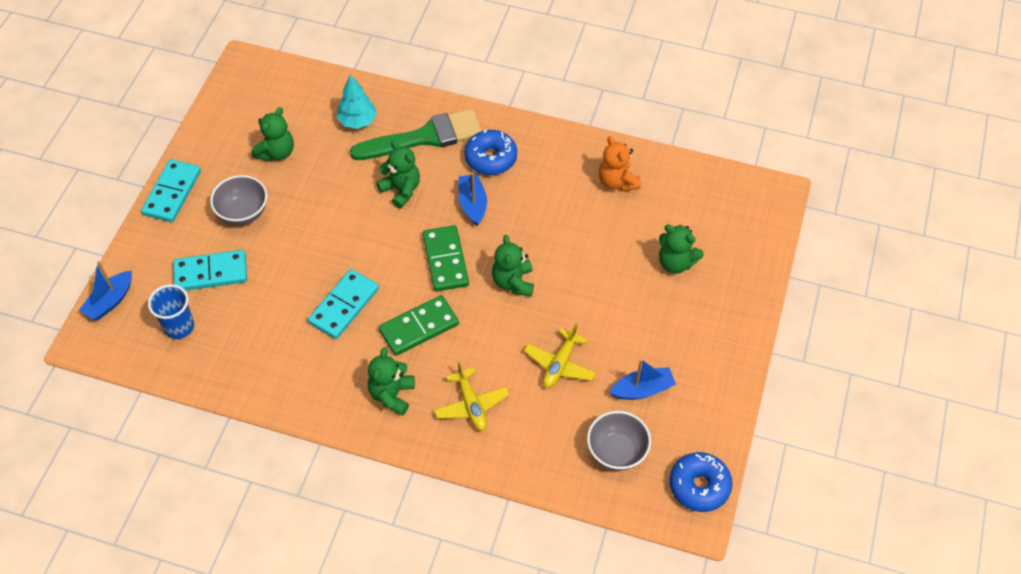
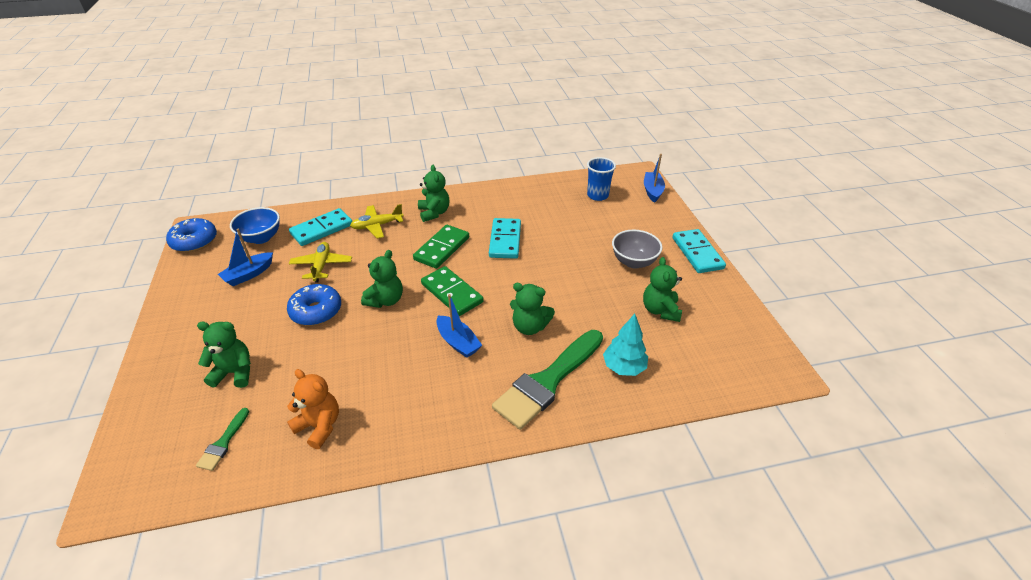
camera: 150 degrees right, 15 degrees down
turquoise domino [173,250,247,291] -> turquoise domino moved to [289,208,352,246]
yellow plane [434,361,510,431] -> yellow plane turned 60 degrees counterclockwise [350,204,404,239]
blue donut [464,129,517,175] -> blue donut moved to [287,284,341,326]
green teddy bear [492,235,534,297] -> green teddy bear turned 60 degrees clockwise [361,250,403,308]
grey bowl [587,411,651,471] -> blue bowl [230,207,280,244]
none -> green brush [196,408,249,471]

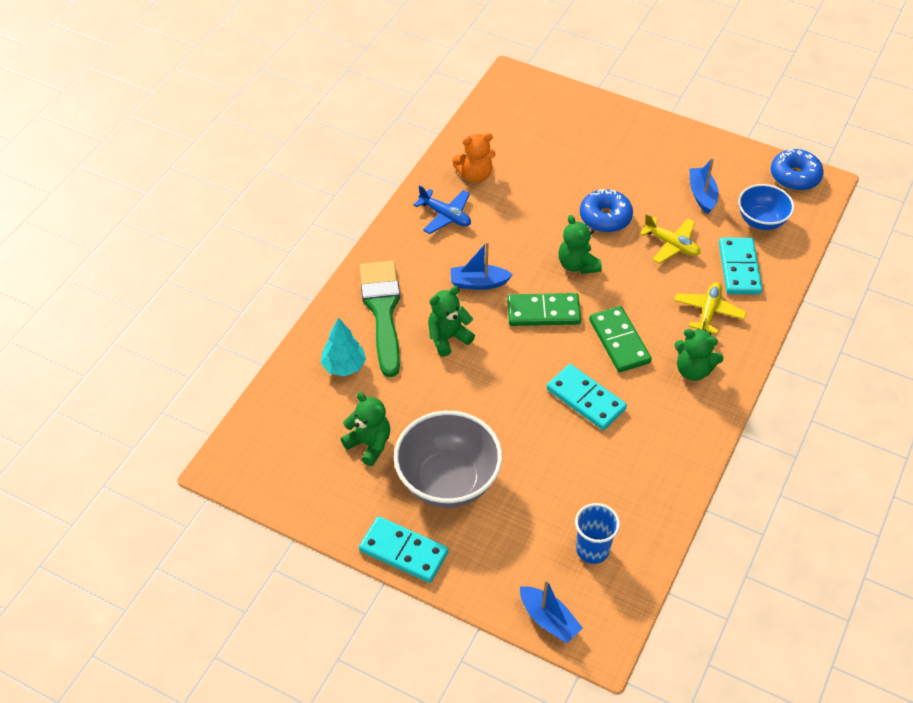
camera: 130 degrees right, 10 degrees up
green brush [196,408,249,471] -> none
green teddy bear [197,322,251,388] -> none
grey bowl [612,229,662,269] -> grey bowl [394,411,502,508], size x1.66
none -> blue plane [414,185,471,234]

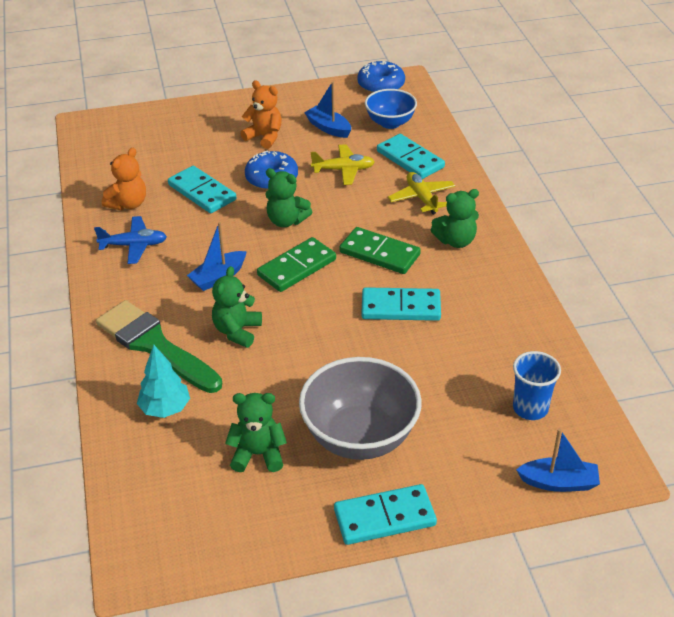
camera: 40 degrees left, 10 degrees down
none -> turquoise domino [168,166,236,213]
none -> orange teddy bear [240,80,282,149]

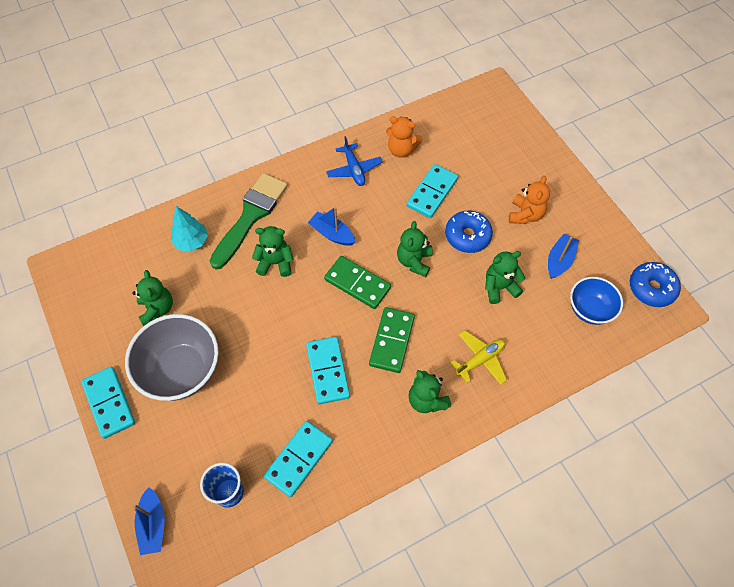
camera: 75 degrees right, 20 degrees up
yellow plane [310,144,375,185] -> green teddy bear [485,251,525,304]
turquoise domino [377,134,445,179] -> turquoise domino moved to [264,421,333,497]

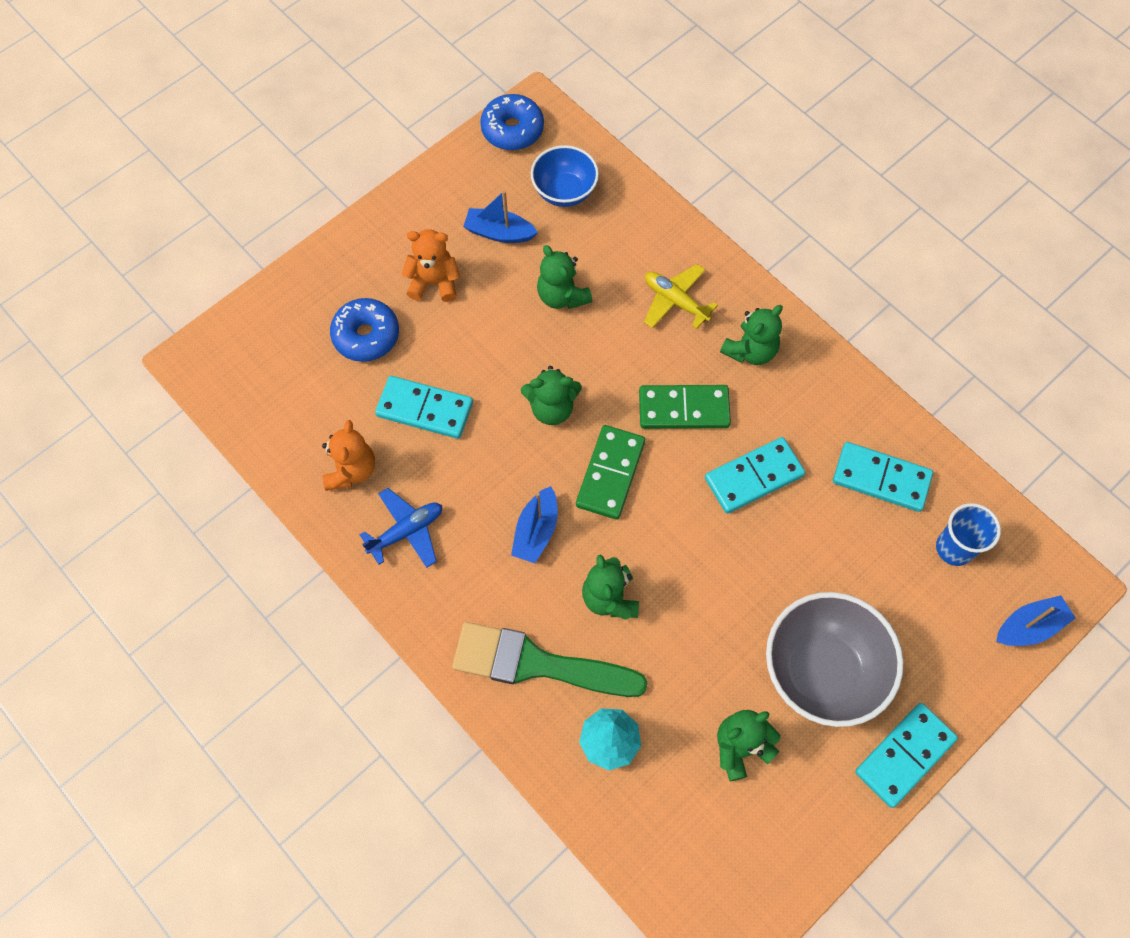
camera: 105 degrees left, 5 degrees up
blue donut [445,211,493,253] -> blue donut moved to [330,298,399,362]

